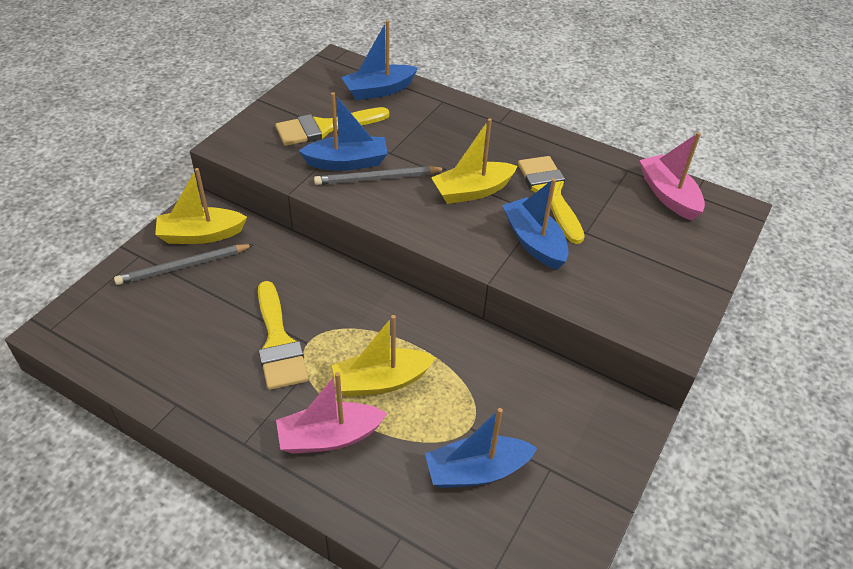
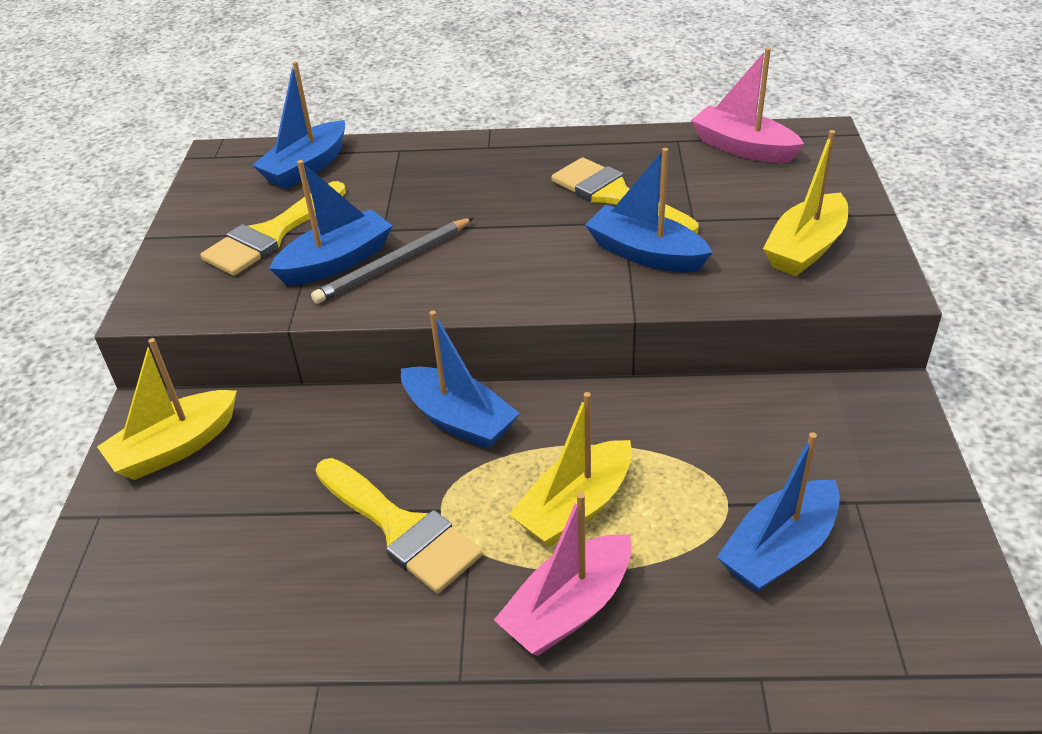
camera: 25 degrees left, 5 degrees down
grey pencil [114,244,254,285] -> none
yellow boat [431,118,518,204] -> yellow boat moved to [763,130,848,276]
none -> blue boat [401,310,520,449]

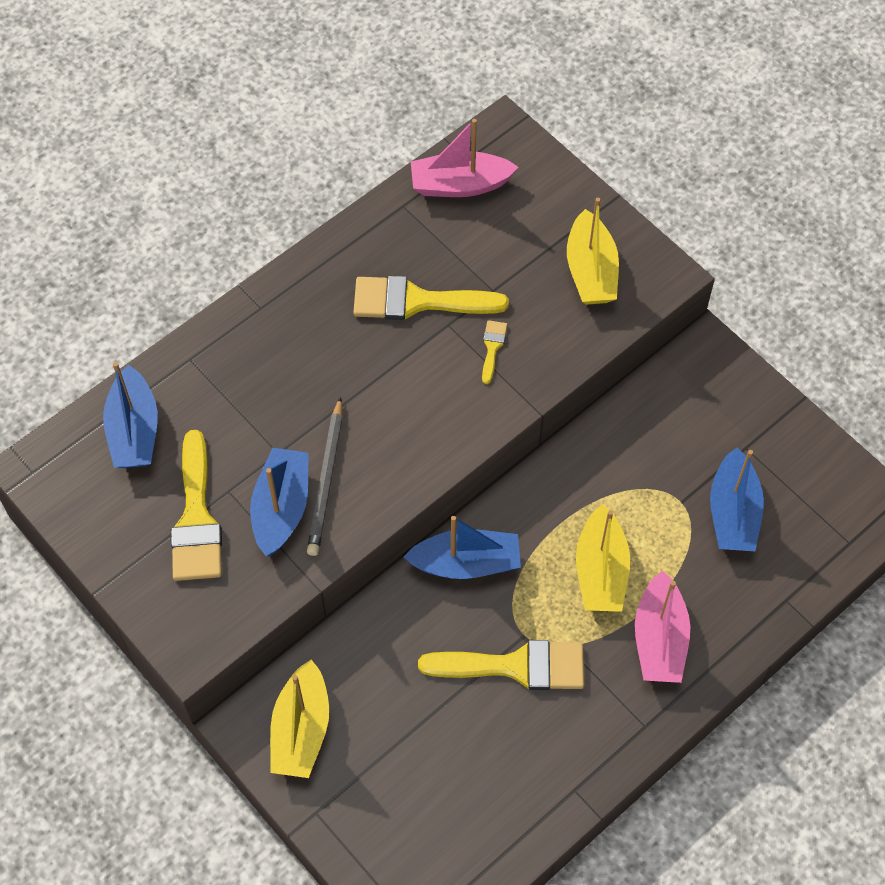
camera: 45 degrees left, 20 degrees up
blue boat [585,148,713,273] -> yellow brush [482,320,507,384]

